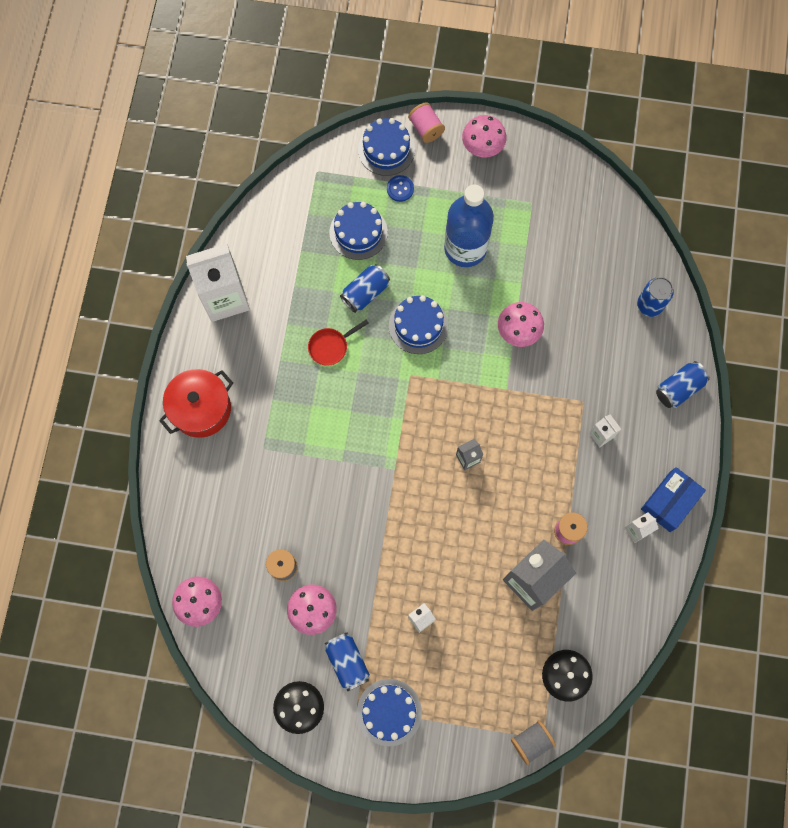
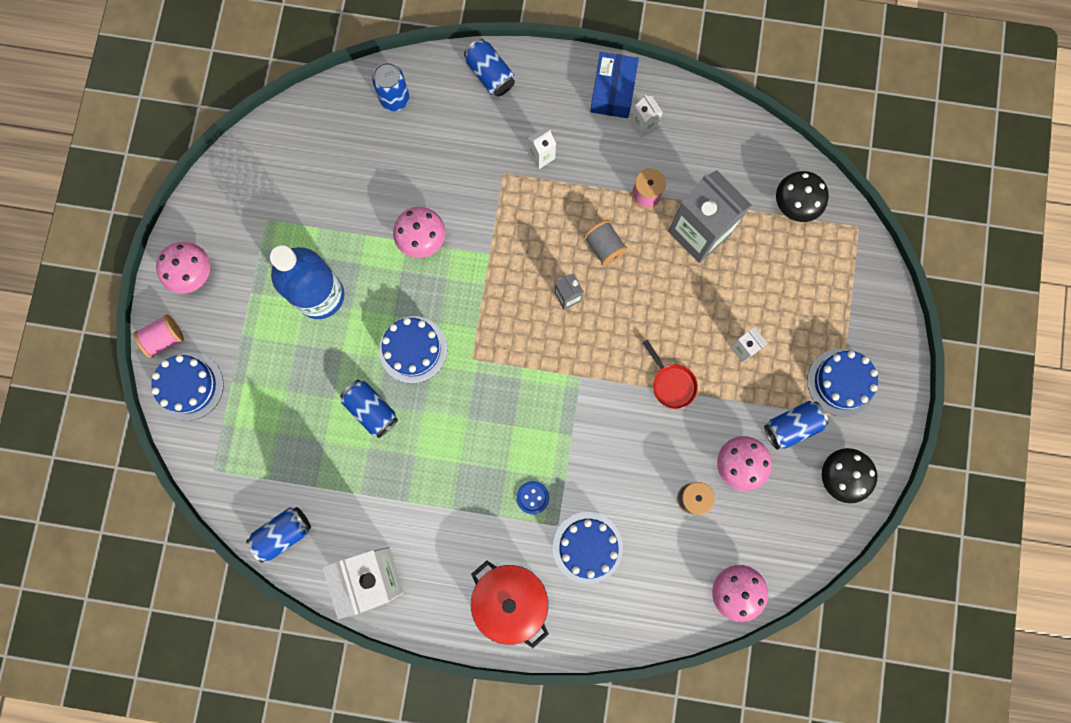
camera: 90 degrees left, 5 degrees up
red pan [308,320,369,366] -> red pan moved to [643,340,698,409]
blue cake [330,202,388,260] -> blue cake moved to [553,512,623,584]
blue button [387,175,414,202] -> blue button moved to [516,481,549,514]
grey spool [511,720,556,765] -> grey spool moved to [584,220,628,266]
blue box [641,467,706,532] -> blue box turned 60 degrees clockwise [590,52,639,118]
none -> blue can [246,507,311,563]

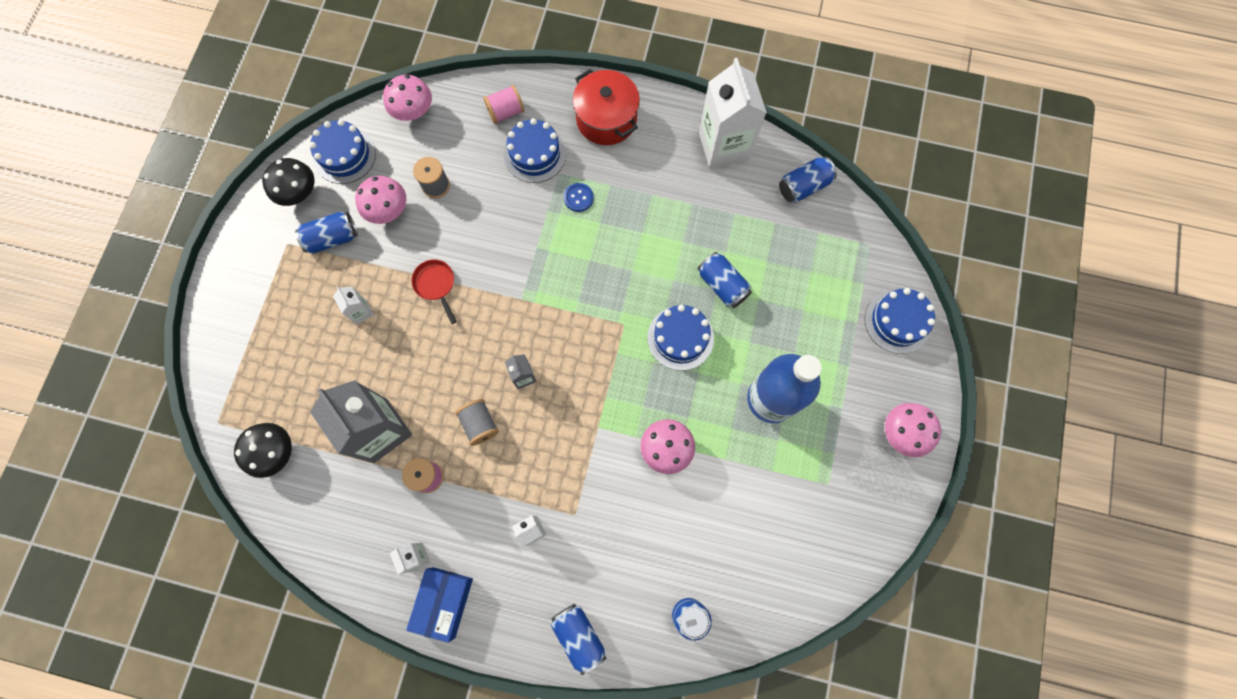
camera: 175 degrees left, 5 degrees down
pink spool [133,315,184,358] -> pink spool moved to [483,85,525,124]
blue cake [807,348,878,417] -> blue cake moved to [309,119,376,184]

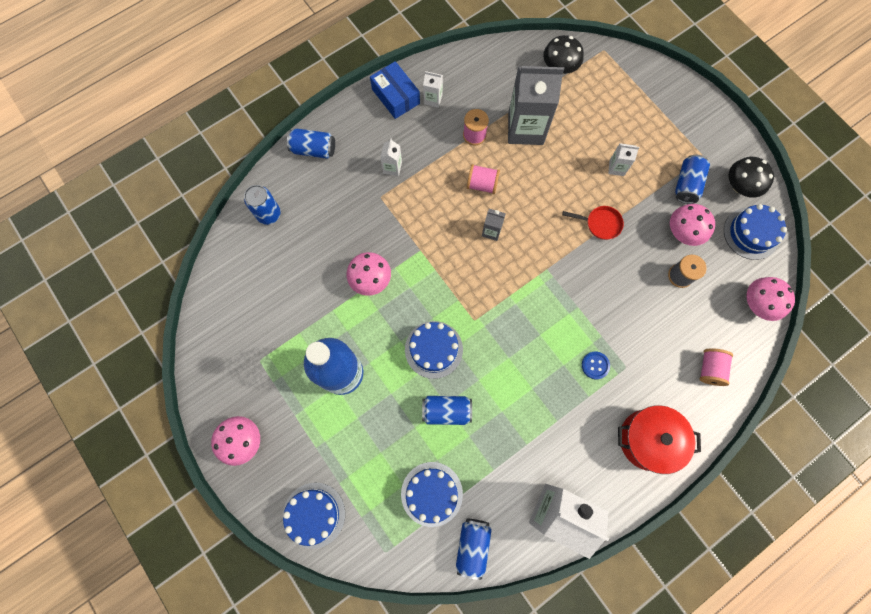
camera: 130 degrees right, 0 degrees up
grey spool [455,399,499,446] -> pink spool [467,164,500,194]
blue cake [504,118,566,183] -> blue cake moved to [401,462,463,527]

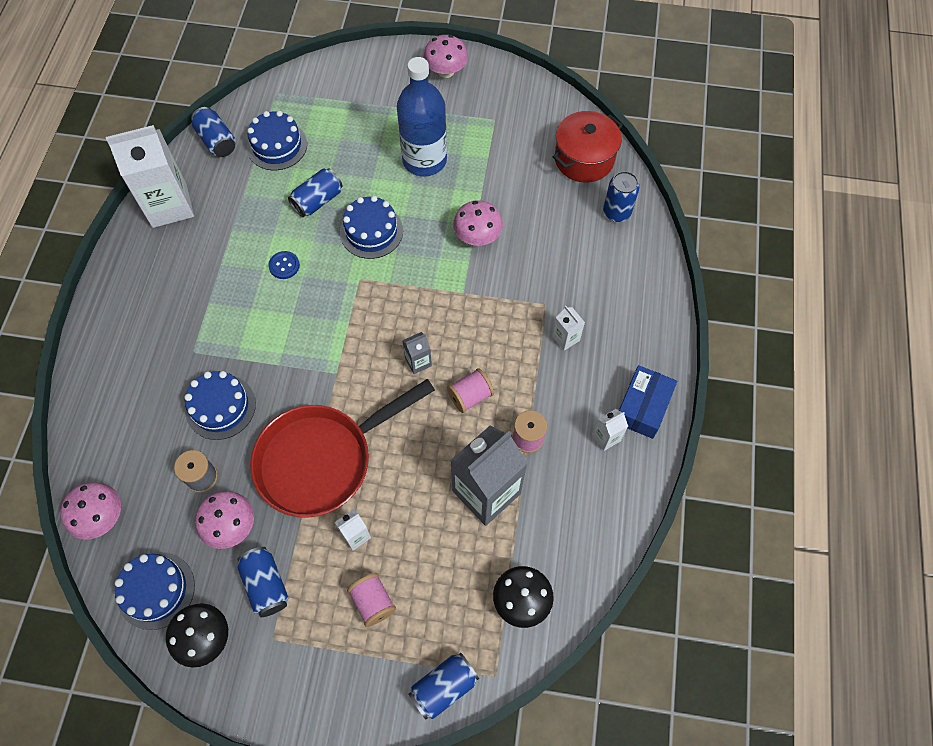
camera: 135 degrees right, 10 degrees down
blue cake [283,483,345,549] -> blue cake moved to [184,371,256,440]
blue can [287,129,335,159] -> blue can moved to [408,653,479,720]
blue box [370,61,420,119] -> blue box turned 75 degrees counterclockwise [619,365,677,439]
red pan [562,206,624,240] -> red pan [250,379,435,518], size x2.48
blue button [582,352,610,379] -> blue button moved to [268,251,300,279]
red pot [618,405,701,474] -> red pot moved to [552,111,623,182]
pink spool [700,348,733,386] -> pink spool moved to [347,573,396,627]

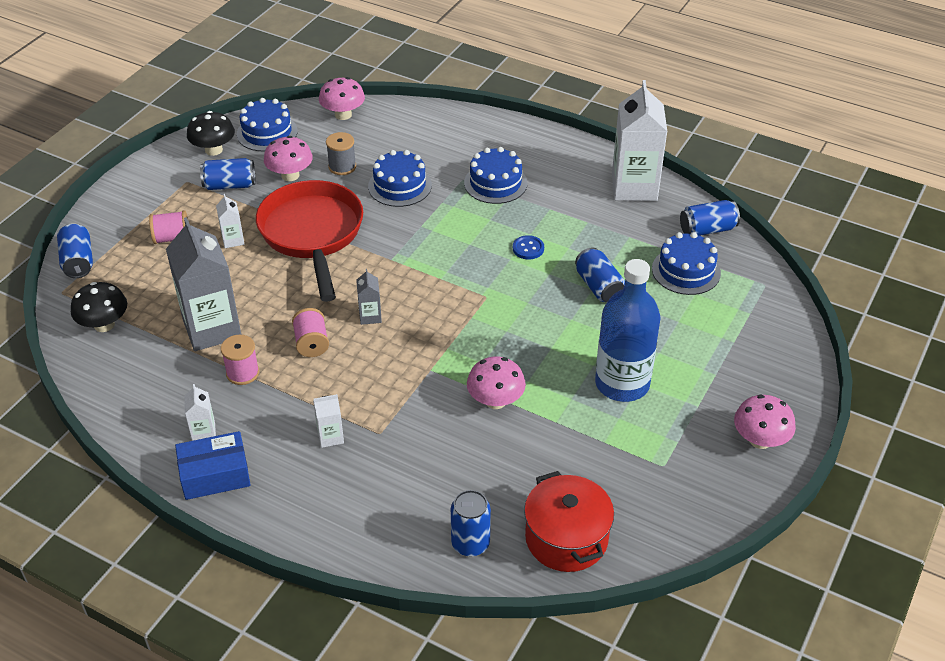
camera: 110 degrees right, 20 degrees down
blue cake [340,196,403,259] -> blue cake moved to [464,147,527,204]
blue box [619,365,677,439] -> blue box turned 60 degrees counterclockwise [175,431,251,500]

